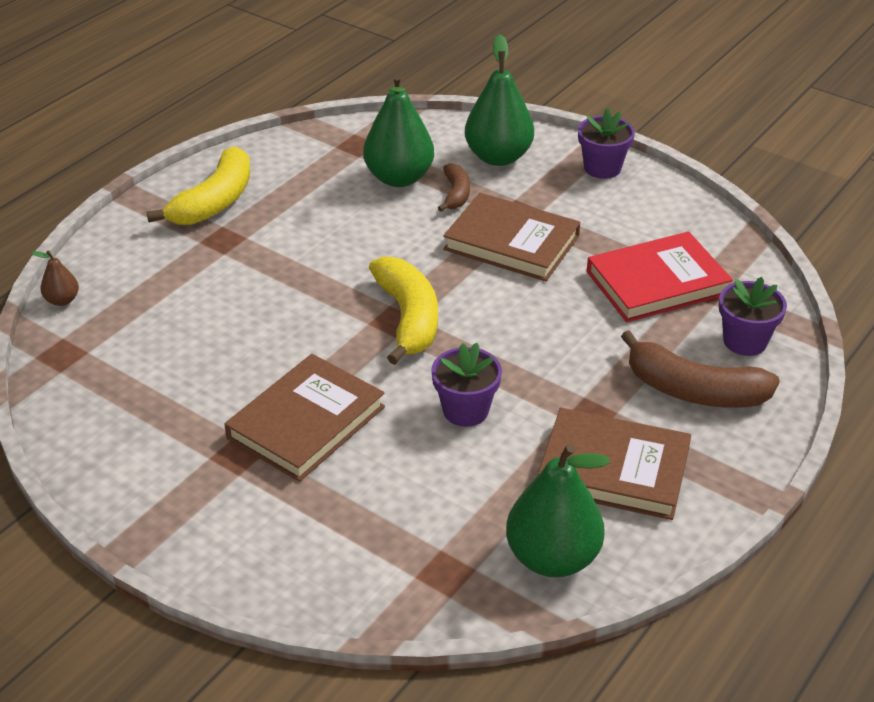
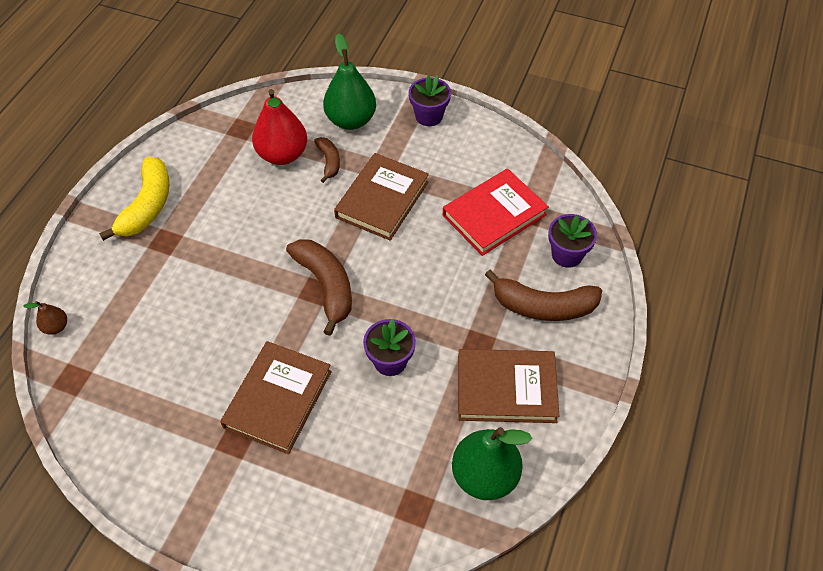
camera: 15 degrees left, 15 degrees up
green pear [363,75,434,187] -> red pear [252,89,307,165]
yellow banana [369,256,438,365] -> brown banana [286,239,352,336]
brown book [443,193,580,281] -> brown book turned 75 degrees counterclockwise [334,153,429,240]

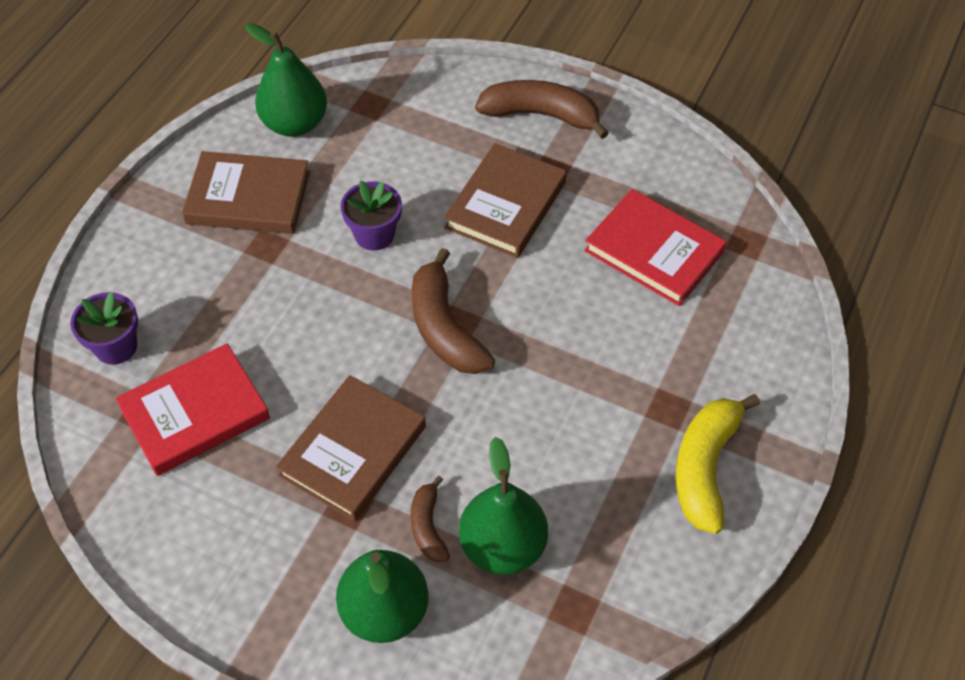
camera: 175 degrees left, 0 degrees up
brown pear [23,301,67,335] -> none
red pear [252,89,307,165] -> green pear [459,437,548,575]
purple flower pot [409,75,451,126] -> none
brown banana [485,270,602,321] -> brown banana moved to [475,80,609,139]
none -> red book [584,189,727,306]

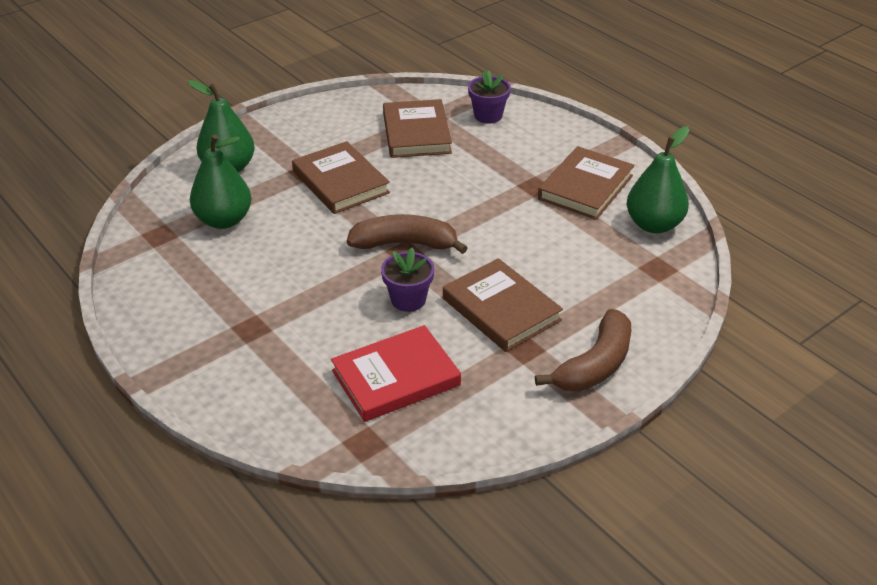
camera: 115 degrees right, 15 degrees down
red book [115,344,270,476] -> brown book [383,99,452,158]
purple flower pot [341,181,402,251] -> purple flower pot moved to [381,248,434,312]
brown banana [410,476,450,562] -> none
yellow banana [675,394,760,534] -> none

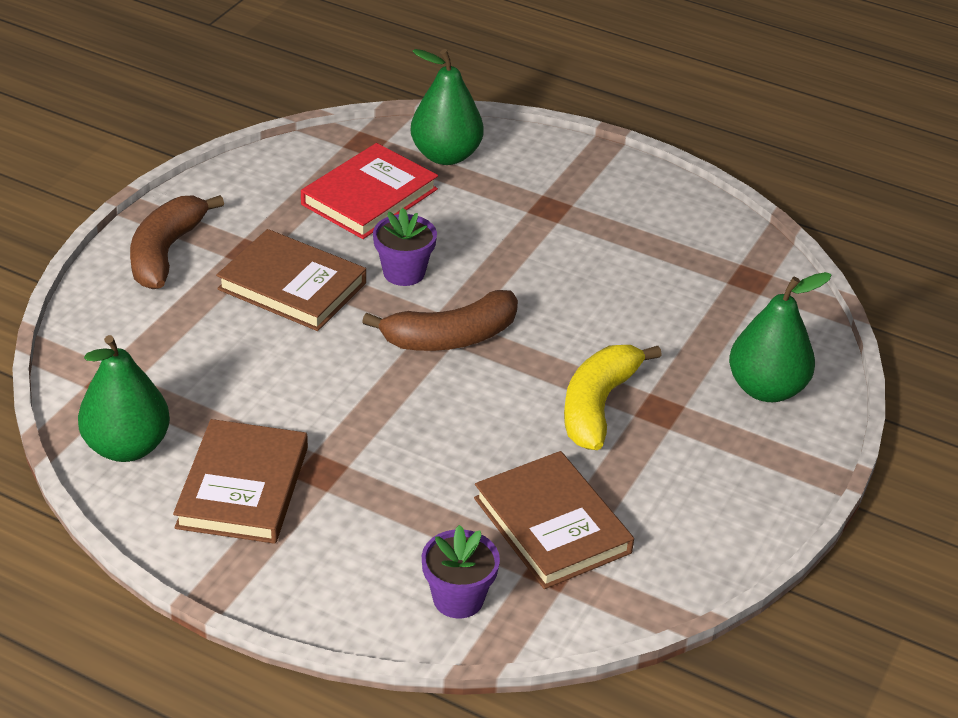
camera: 155 degrees right, 0 degrees up
green pear [190,134,252,229] -> green pear moved to [411,49,484,165]
brown book [292,141,390,214] -> yellow banana [564,345,662,450]

